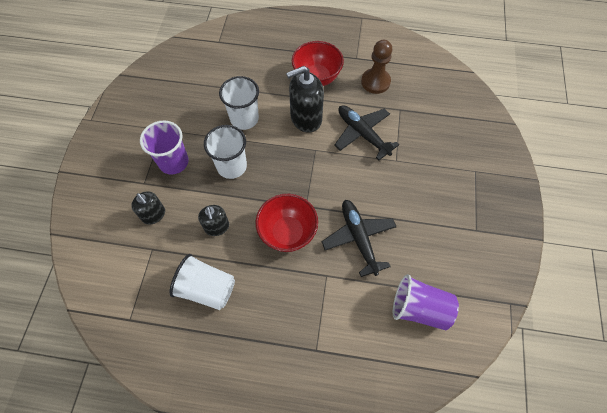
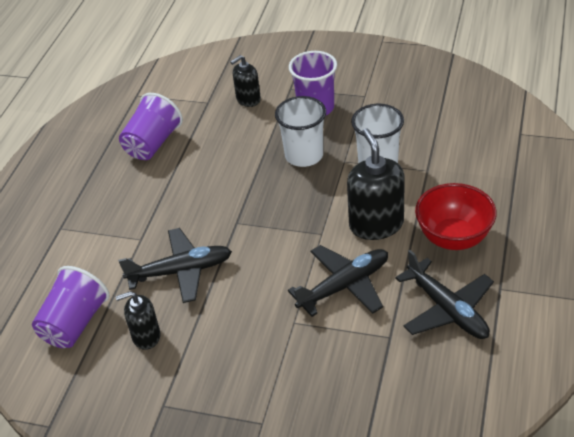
camera: 100 degrees right, 20 degrees down
white cup [169,254,235,310] -> purple cup [119,93,183,160]
black soap dispenser [198,205,229,236] -> black soap dispenser moved to [116,291,161,350]
red bowl [256,194,318,252] -> none
brown pawn [361,40,392,94] -> black plane [395,250,494,339]

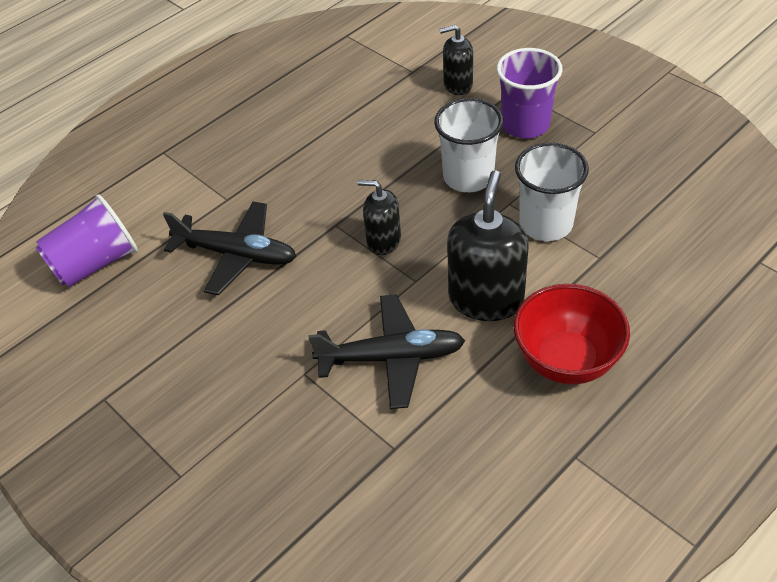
camera: 30 degrees right, 5 degrees up
black soap dispenser [116,291,161,350] -> black soap dispenser moved to [357,180,401,255]
purple cup [119,93,183,160] -> none
black plane [395,250,494,339] -> none

